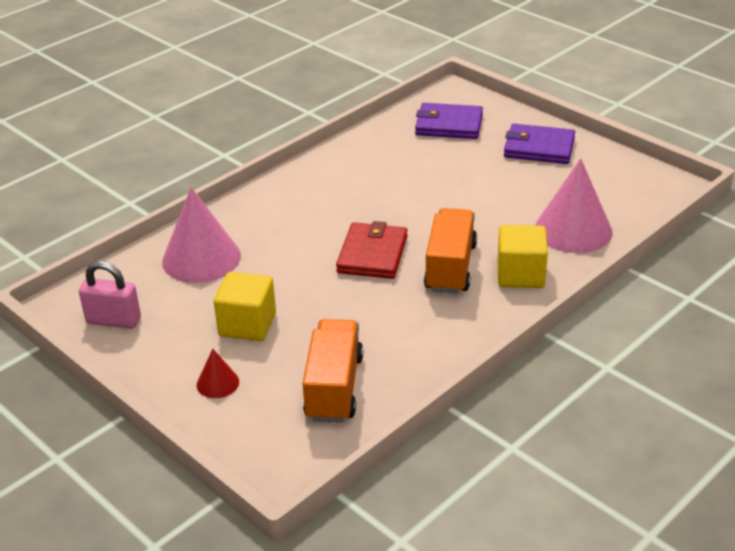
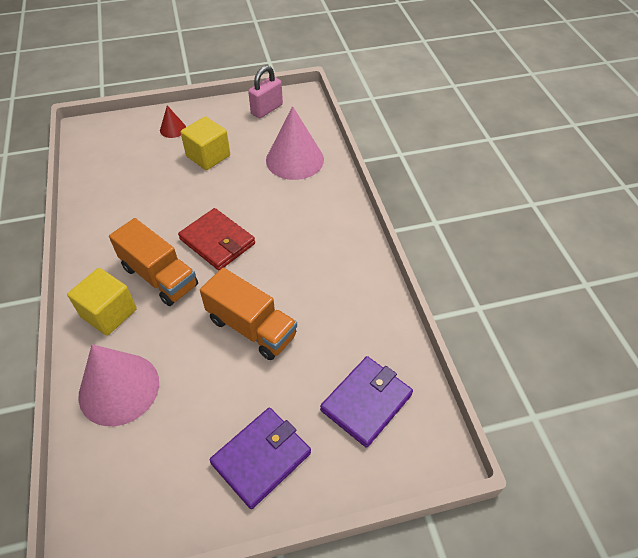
camera: 120 degrees right, 15 degrees up
orange truck [303,319,363,423] -> orange truck moved to [200,268,297,360]

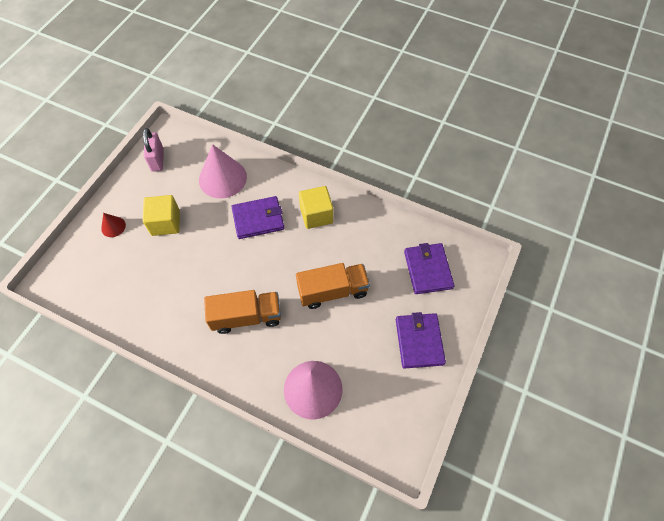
camera: 50 degrees left, 10 degrees up
yellow cube [67,268,137,336] -> yellow cube moved to [299,186,333,229]
red wallet [178,208,255,270] -> none
none -> purple wallet [232,196,284,239]

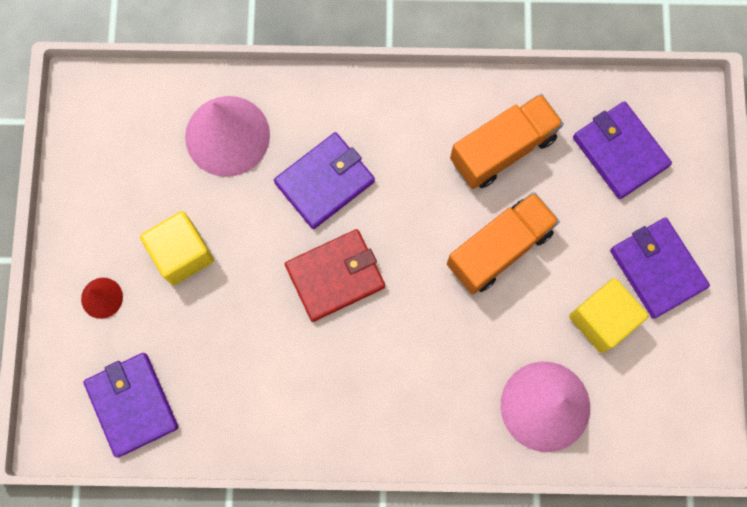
camera: 25 degrees left, 15 degrees up
pink padlock [143,128,164,172] -> none
orange truck [204,290,281,334] -> orange truck moved to [450,94,564,189]
yellow cube [299,186,333,229] -> yellow cube moved to [569,278,648,353]
none -> purple wallet [83,353,179,457]
none -> red wallet [285,229,385,322]

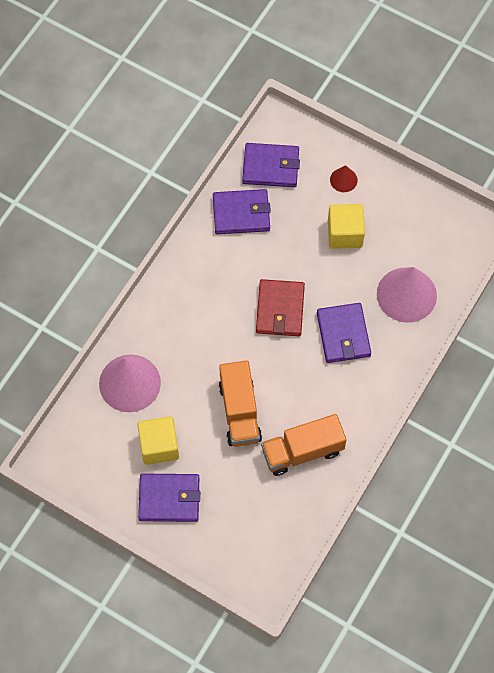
camera: 120 degrees right, 10 degrees down
orange truck [450,94,564,189] -> orange truck turned 75 degrees clockwise [261,414,347,476]
purple wallet [573,101,672,199] -> purple wallet moved to [213,189,271,234]

